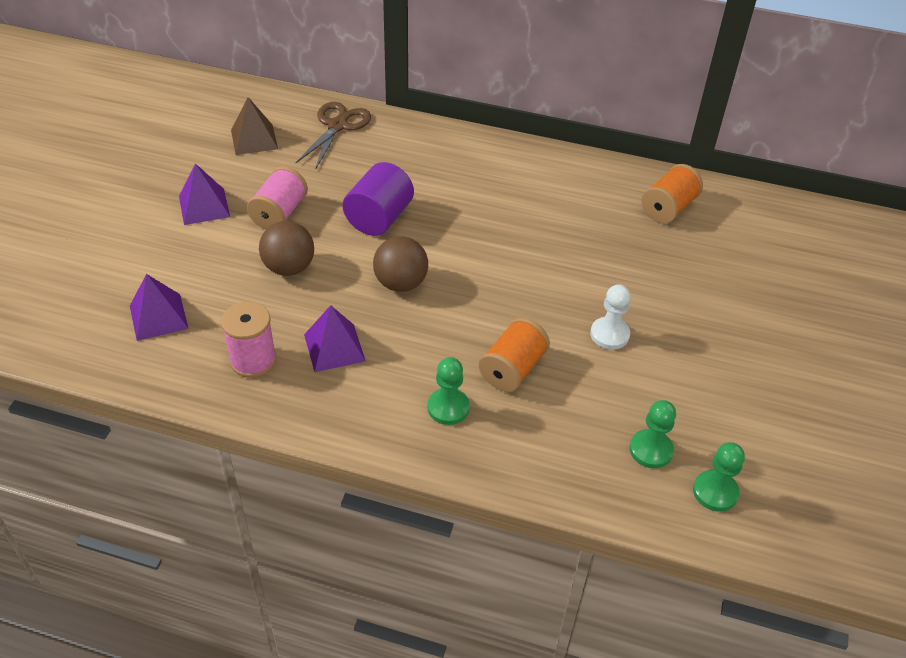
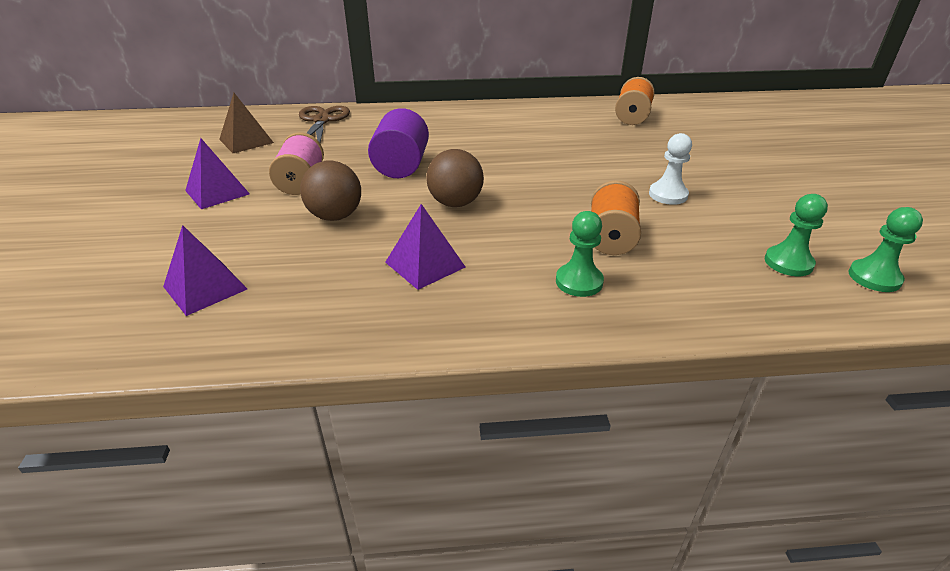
camera: 20 degrees left, 10 degrees down
pink spool [221,302,277,378] -> none

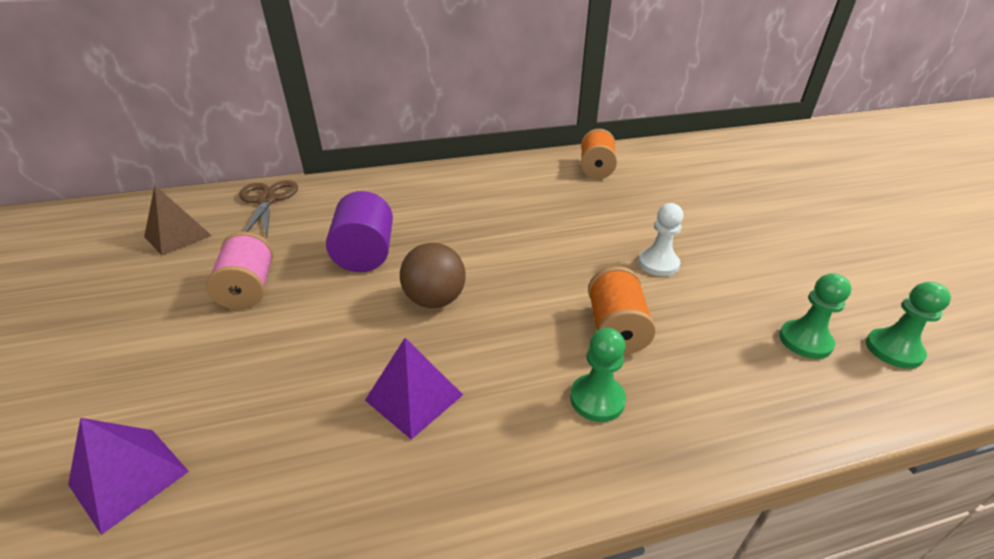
camera: 10 degrees left, 0 degrees up
purple pyramid [185,138,250,209] -> none
brown ball [300,161,361,221] -> none

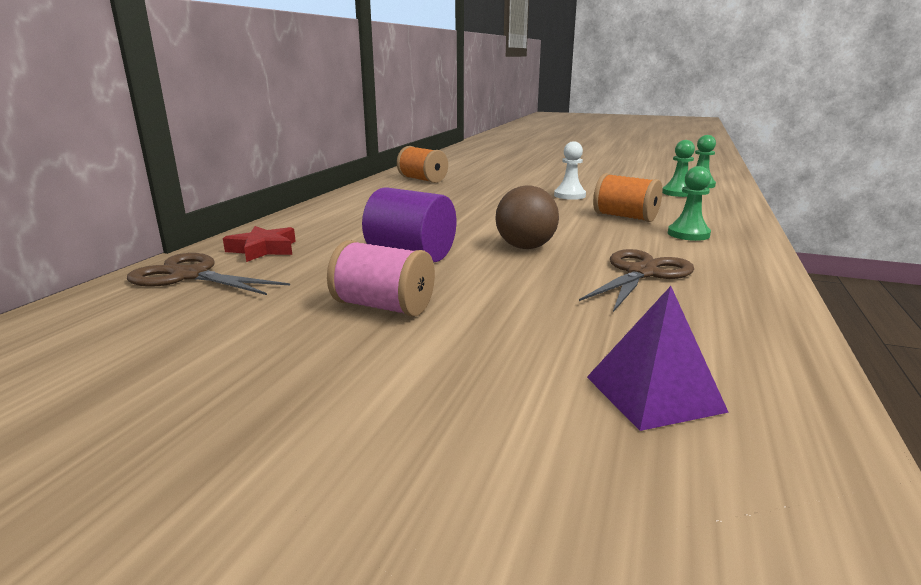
camera: 55 degrees left, 15 degrees down
brown pyramid [144,185,212,255] -> none
purple pyramid [365,338,463,440] -> brown scissors [579,249,694,312]
none -> red star [223,226,296,262]

